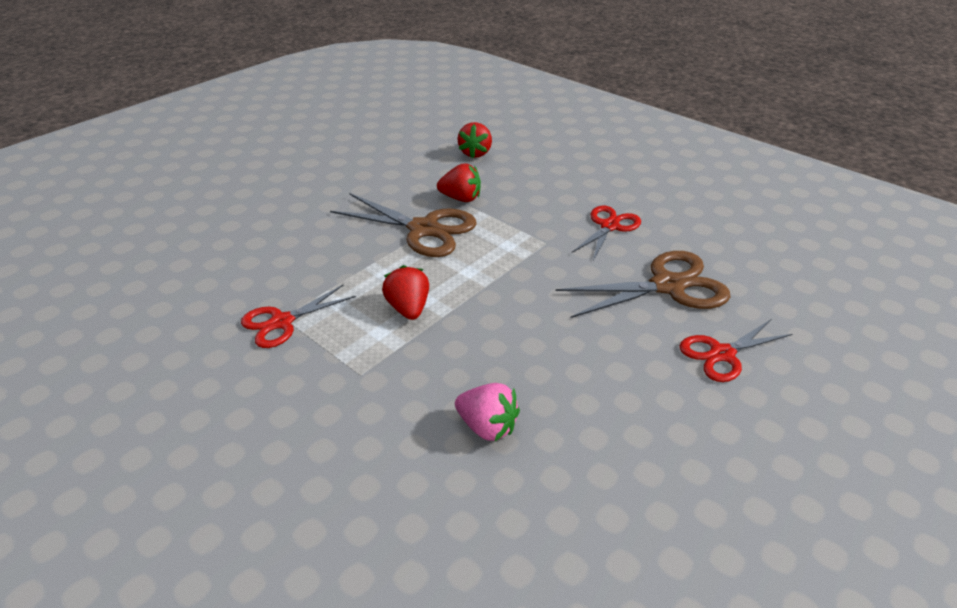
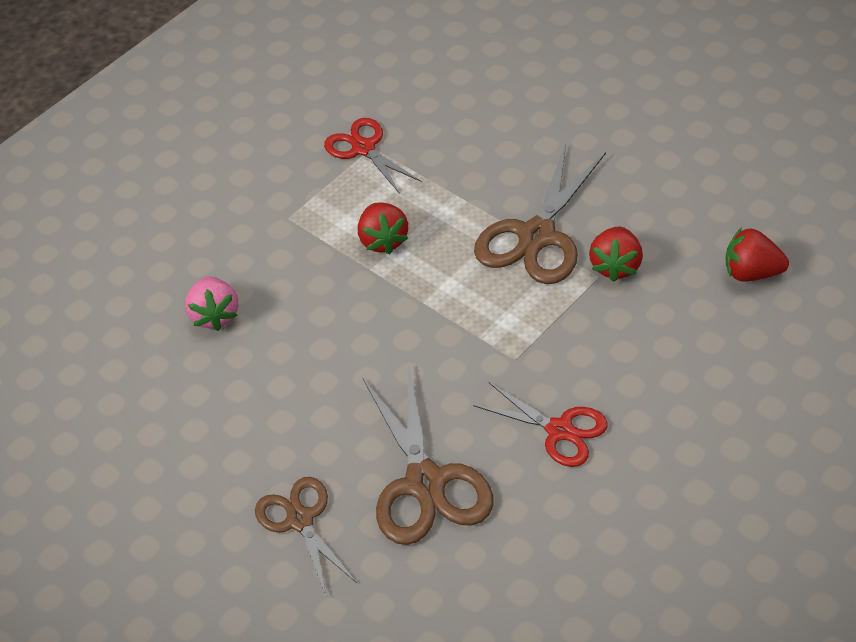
camera: 95 degrees right, 10 degrees up
red strawberry [382,265,429,320] -> red strawberry turned 90 degrees clockwise [358,202,409,255]
pink strawberry [455,383,520,441] -> pink strawberry turned 45 degrees counterclockwise [185,276,239,331]
red scissors [679,320,793,382] -> brown scissors [255,477,357,595]

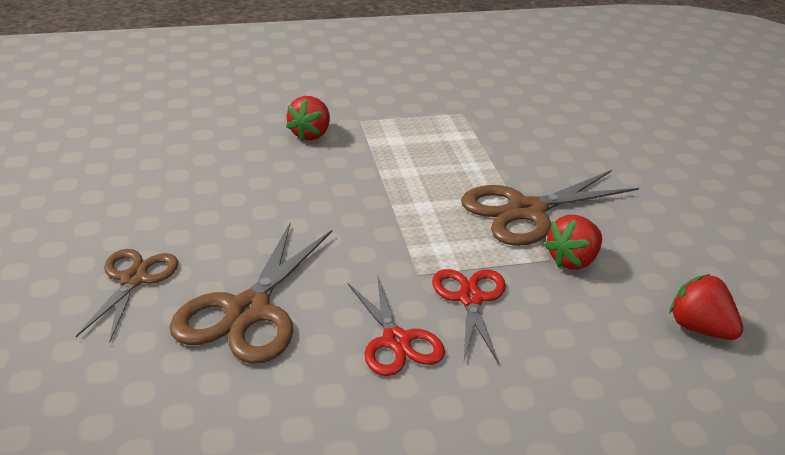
camera: 30 degrees right, 15 degrees down
pink strawberry [185,276,239,331] -> none
red scissors [324,118,422,194] -> red scissors moved to [432,269,506,364]
red strawberry [358,202,409,255] -> red strawberry moved to [286,96,330,141]

